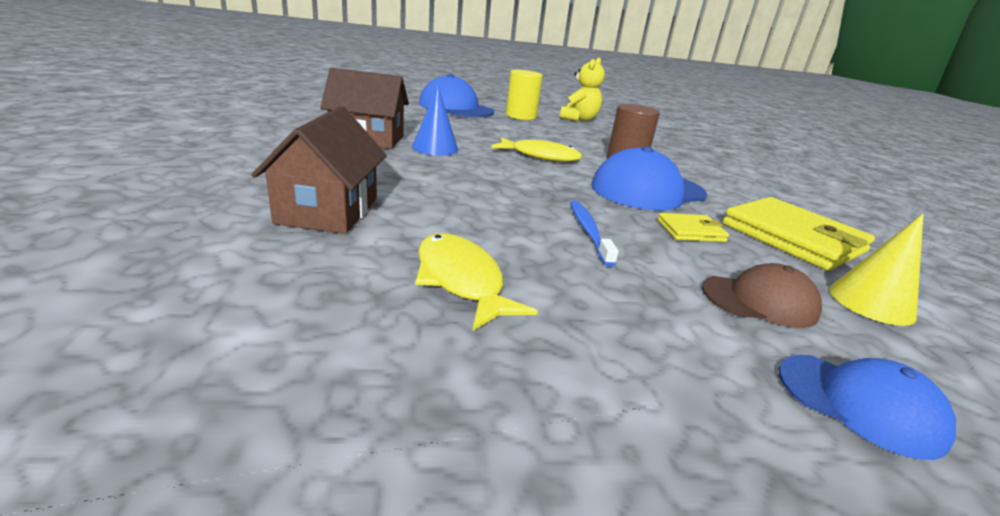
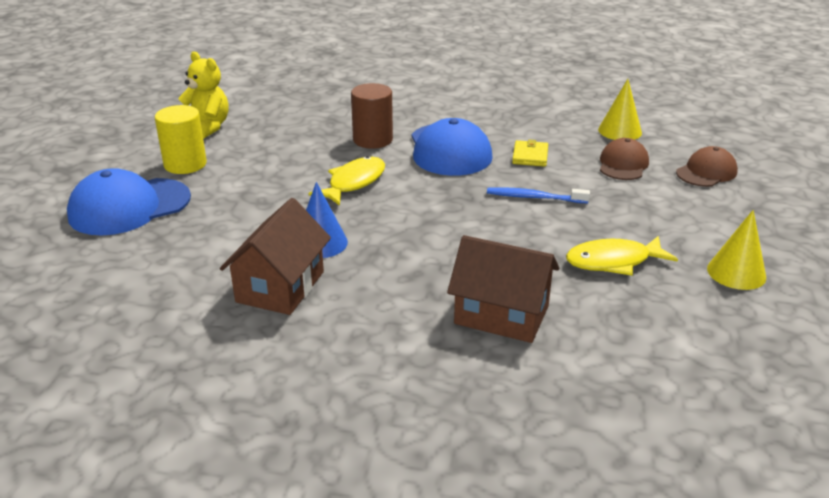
camera: 70 degrees left, 5 degrees up
yellow wallet [723,197,875,271] -> none
blue cap [779,355,956,460] -> brown cap [676,146,738,187]
none -> yellow cone [707,210,766,290]

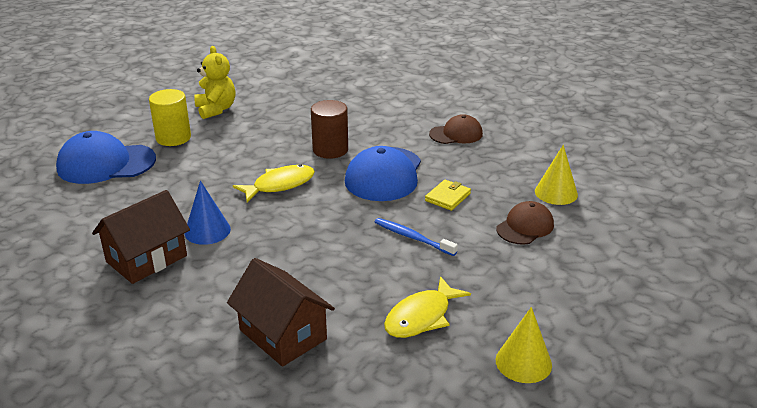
camera: 25 degrees right, 0 degrees up
yellow fish [566,236,678,276] -> yellow fish turned 60 degrees counterclockwise [384,276,471,338]
brown cap [676,146,738,187] -> brown cap moved to [429,114,483,144]

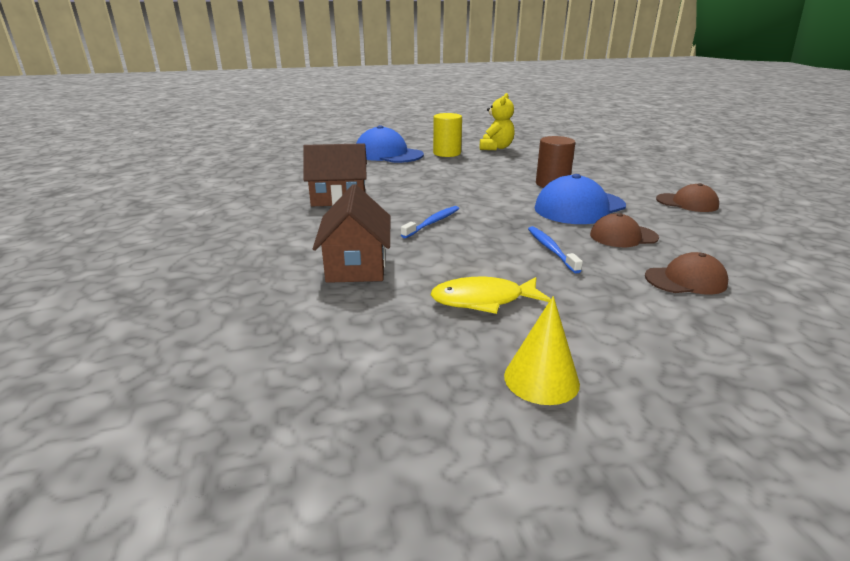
camera: 40 degrees right, 5 degrees down
blue cone [185,181,231,245] -> none
yellow fish [233,164,315,202] -> none
yellow wallet [425,180,471,211] -> brown cap [590,213,659,247]
yellow cone [535,145,578,205] -> none
none -> blue toothbrush [401,206,459,238]

